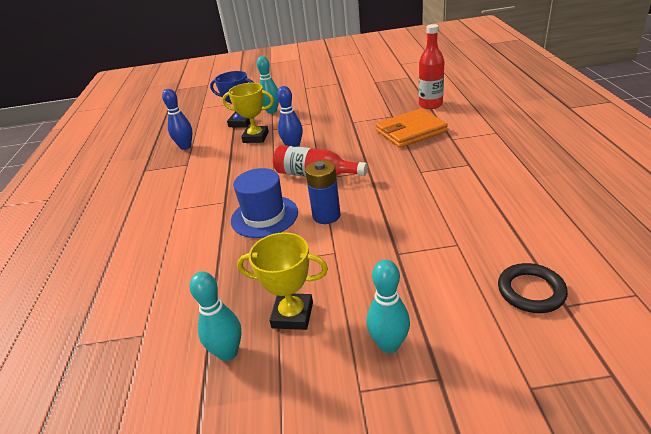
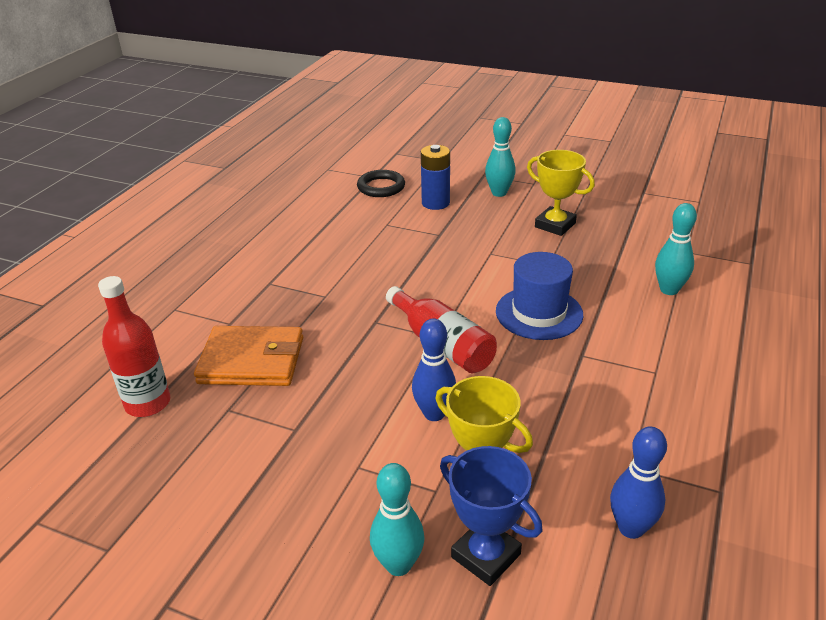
camera: 155 degrees left, 0 degrees up
turquoise bowling pin [190,271,241,361] -> turquoise bowling pin moved to [655,203,697,295]
blue battery [305,160,341,224] -> blue battery moved to [421,145,450,210]

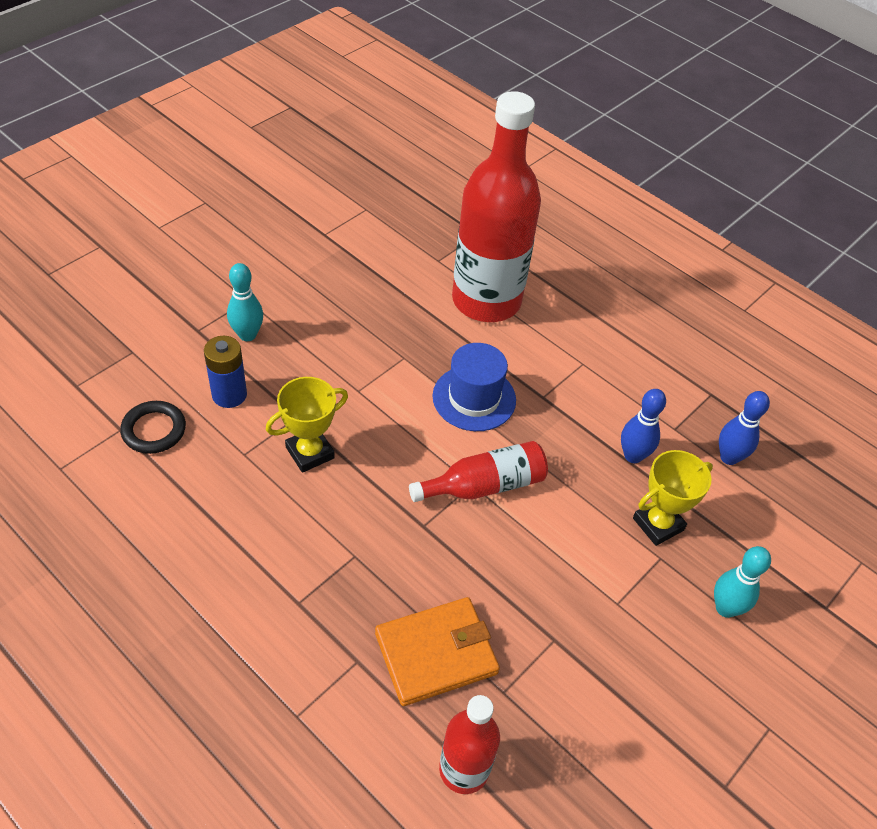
camera: 75 degrees left, 15 degrees up
orange wallet [194,326,303,386] -> orange wallet turned 45 degrees clockwise [375,597,500,706]
blue bowling pin [412,318,456,421] -> blue bowling pin moved to [621,389,666,463]
blue trophy [440,446,542,586] -> none
yellow trophy [527,150,595,236] -> yellow trophy moved to [266,377,348,473]
turquoise bowling pin [655,203,697,295] -> red bottle [452,91,541,322]

